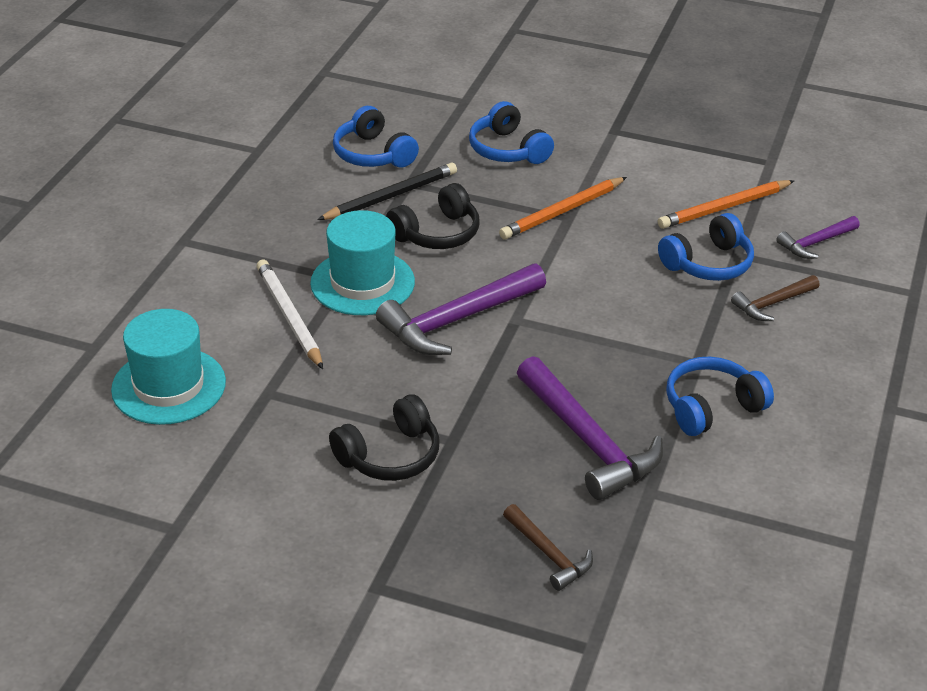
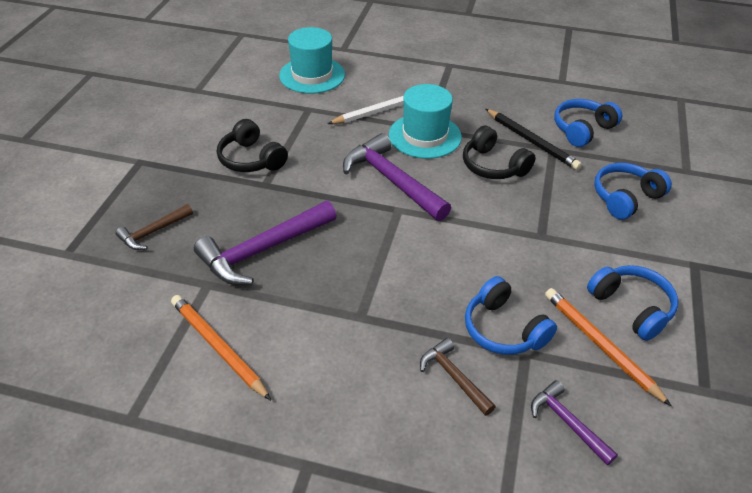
camera: 85 degrees right, 5 degrees up
orange pencil [499,177,627,240] -> orange pencil moved to [171,295,271,400]
blue headphones [666,357,774,436] -> blue headphones moved to [587,265,678,341]

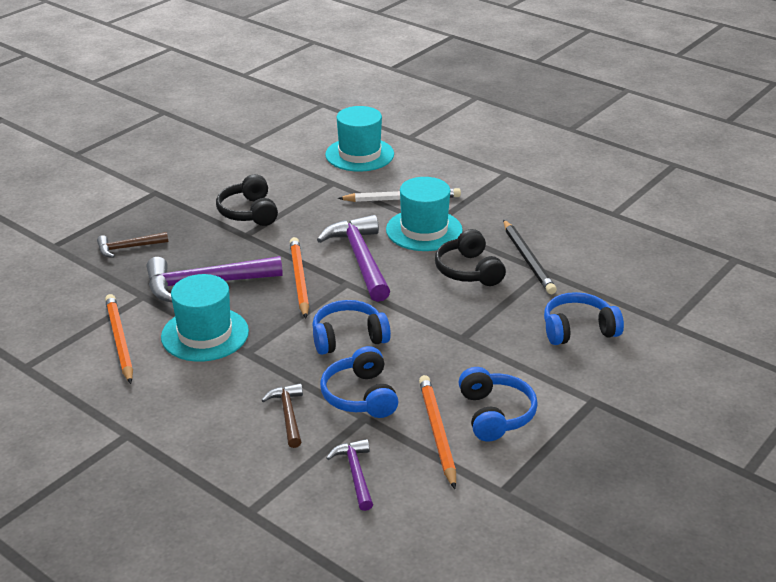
camera: 25 degrees right, 10 degrees down
blue headphones [554,99,622,147] -> blue headphones moved to [312,300,391,355]
none -> turquoise hat [161,274,249,362]
none -> orange pencil [290,237,309,318]

